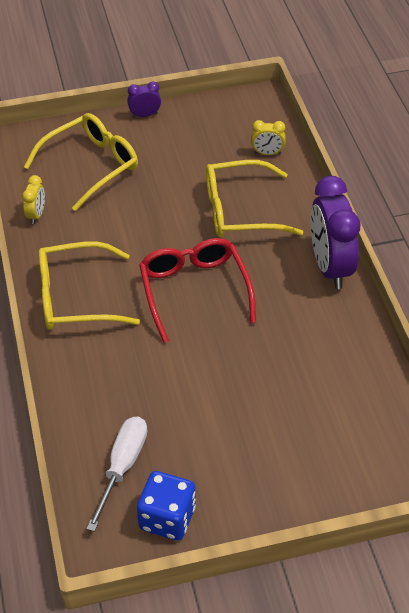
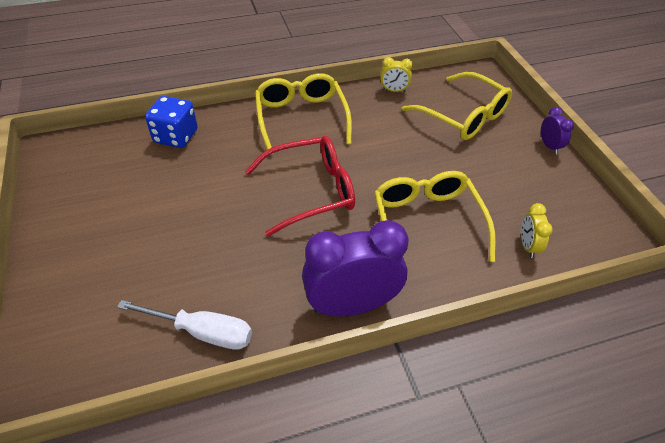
camera: 85 degrees right, 0 degrees up
white screwdriver [86,417,147,532] -> white screwdriver moved to [117,300,252,350]
blue dice [137,471,196,541] -> blue dice moved to [145,96,198,148]

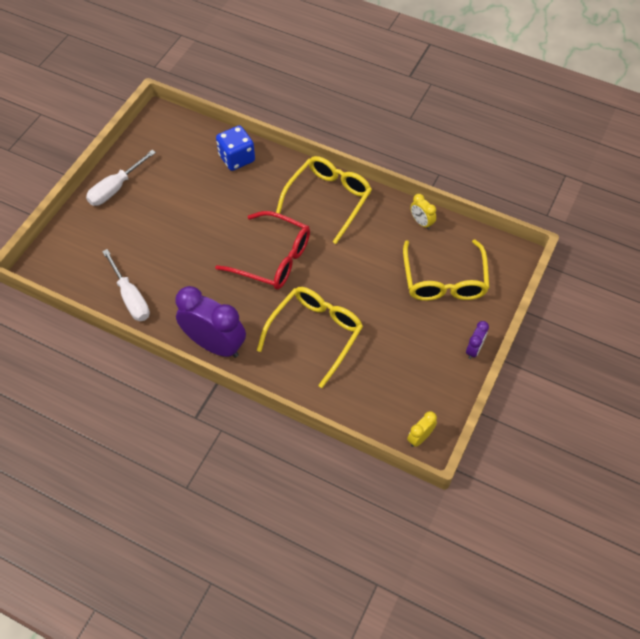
camera: 45 degrees right, 10 degrees up
yellow clock [521,203,553,258] -> yellow clock moved to [407,411,437,447]
none -> white screwdriver [86,150,156,206]

